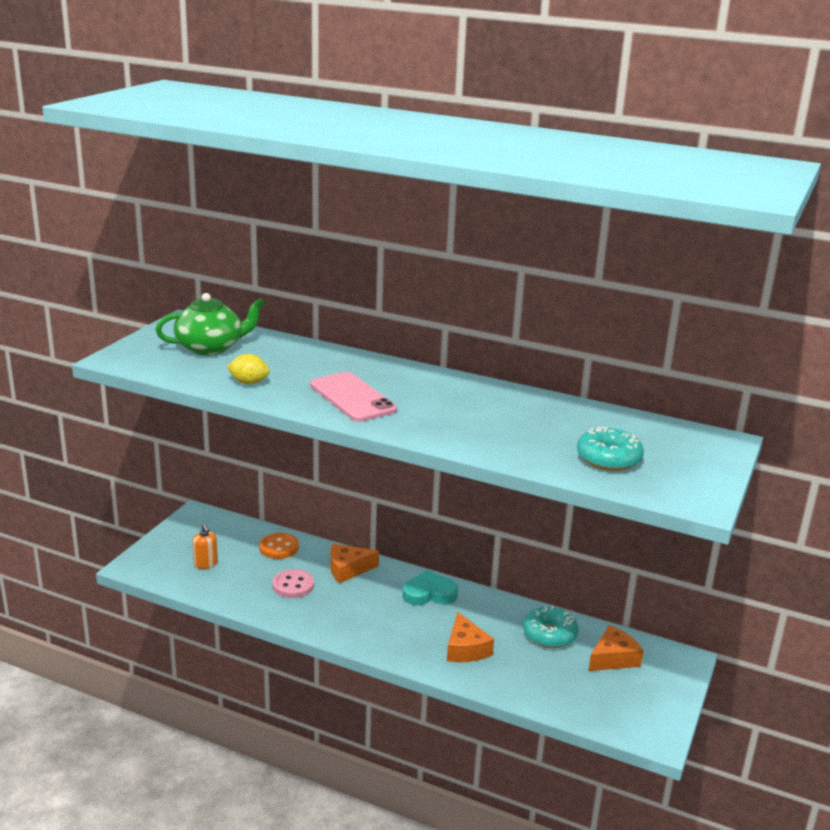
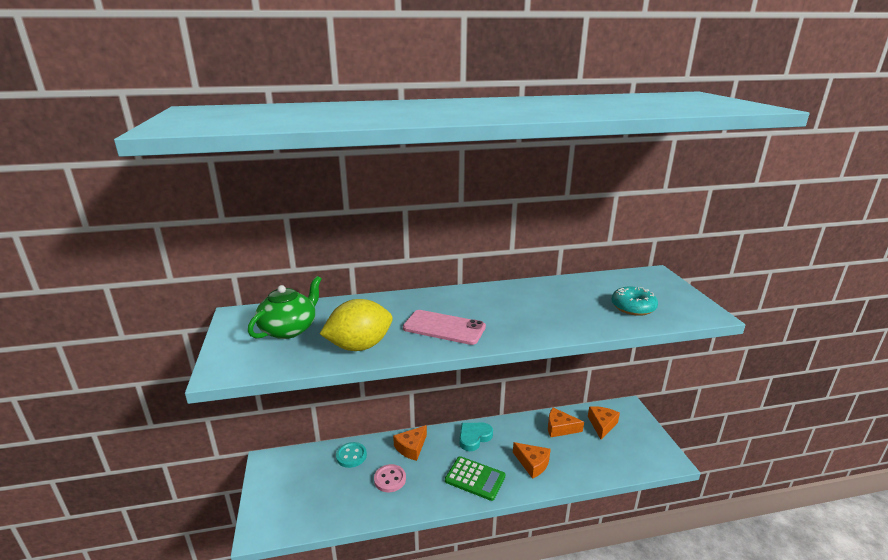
camera: 35 degrees left, 0 degrees up
orange soap dispenser [192,523,218,569] -> none
yellow lemon [227,354,270,385] -> yellow lemon [320,299,393,351], size x1.95
orange button [259,533,299,559] -> turquoise button [336,442,367,468]
turquoise donut [523,606,579,648] -> orange cheese [548,408,584,437]
none -> green calculator [445,456,505,501]

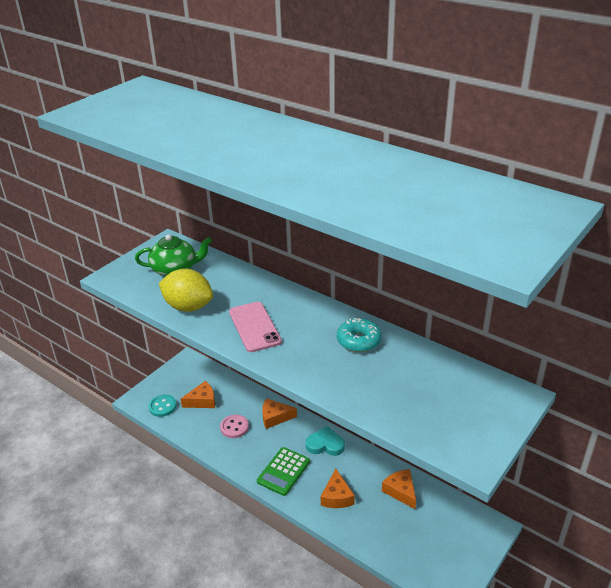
camera: 50 degrees right, 10 degrees up
turquoise button [336,442,367,468] -> turquoise button moved to [148,394,177,417]
green calculator [445,456,505,501] -> green calculator turned 45 degrees clockwise [257,447,310,496]
orange cheese [588,406,620,440] -> orange cheese moved to [181,381,215,408]
turquoise donut [611,286,658,316] -> turquoise donut moved to [337,318,382,352]

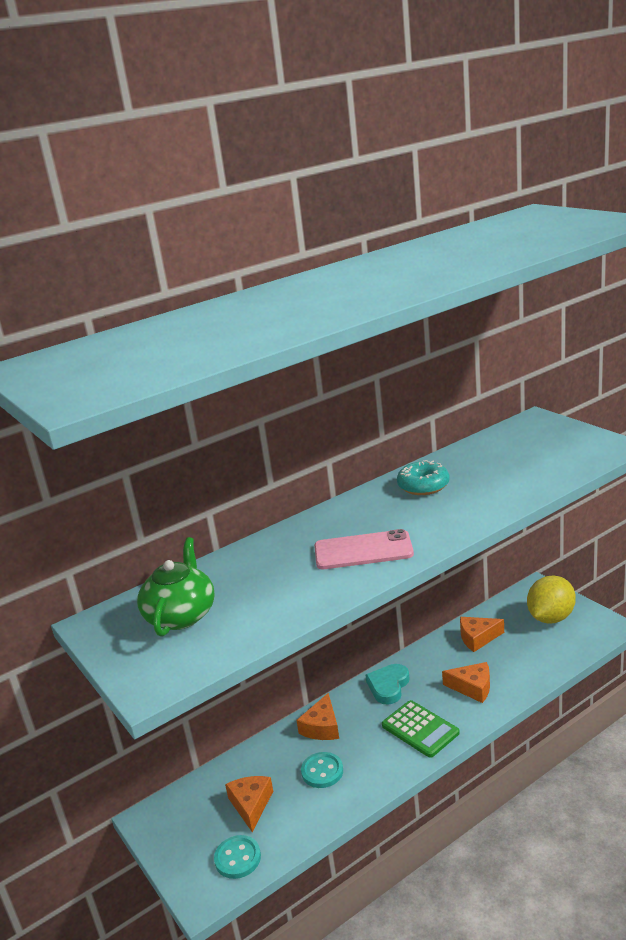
camera: 70 degrees left, 10 degrees down
yellow lemon [159,269,213,312] -> yellow lemon moved to [527,575,576,624]
pink button [220,415,249,438] -> turquoise button [301,752,343,788]

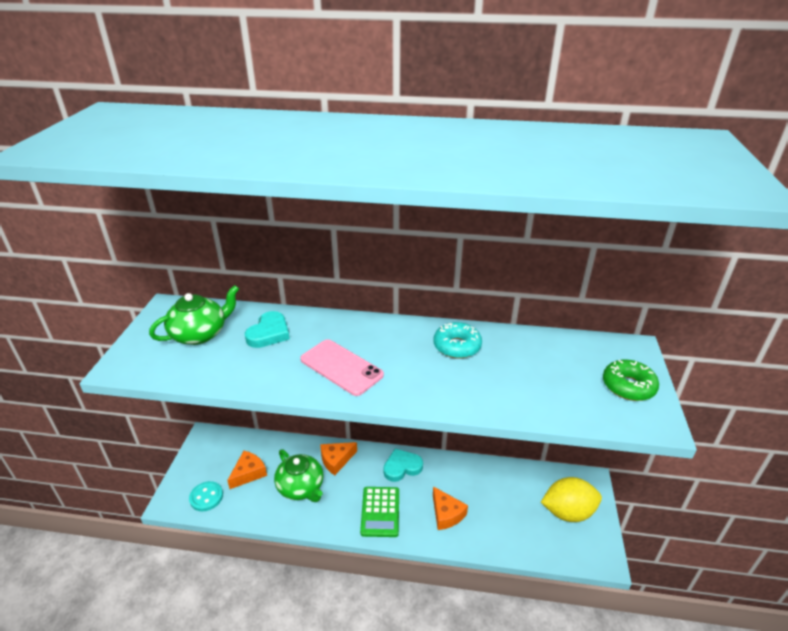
camera: 40 degrees right, 10 degrees up
turquoise button [301,752,343,788] -> green teapot [274,449,323,502]
orange cheese [460,617,504,652] -> none
none -> turquoise heart [245,311,290,348]
none -> green donut [603,359,659,401]

